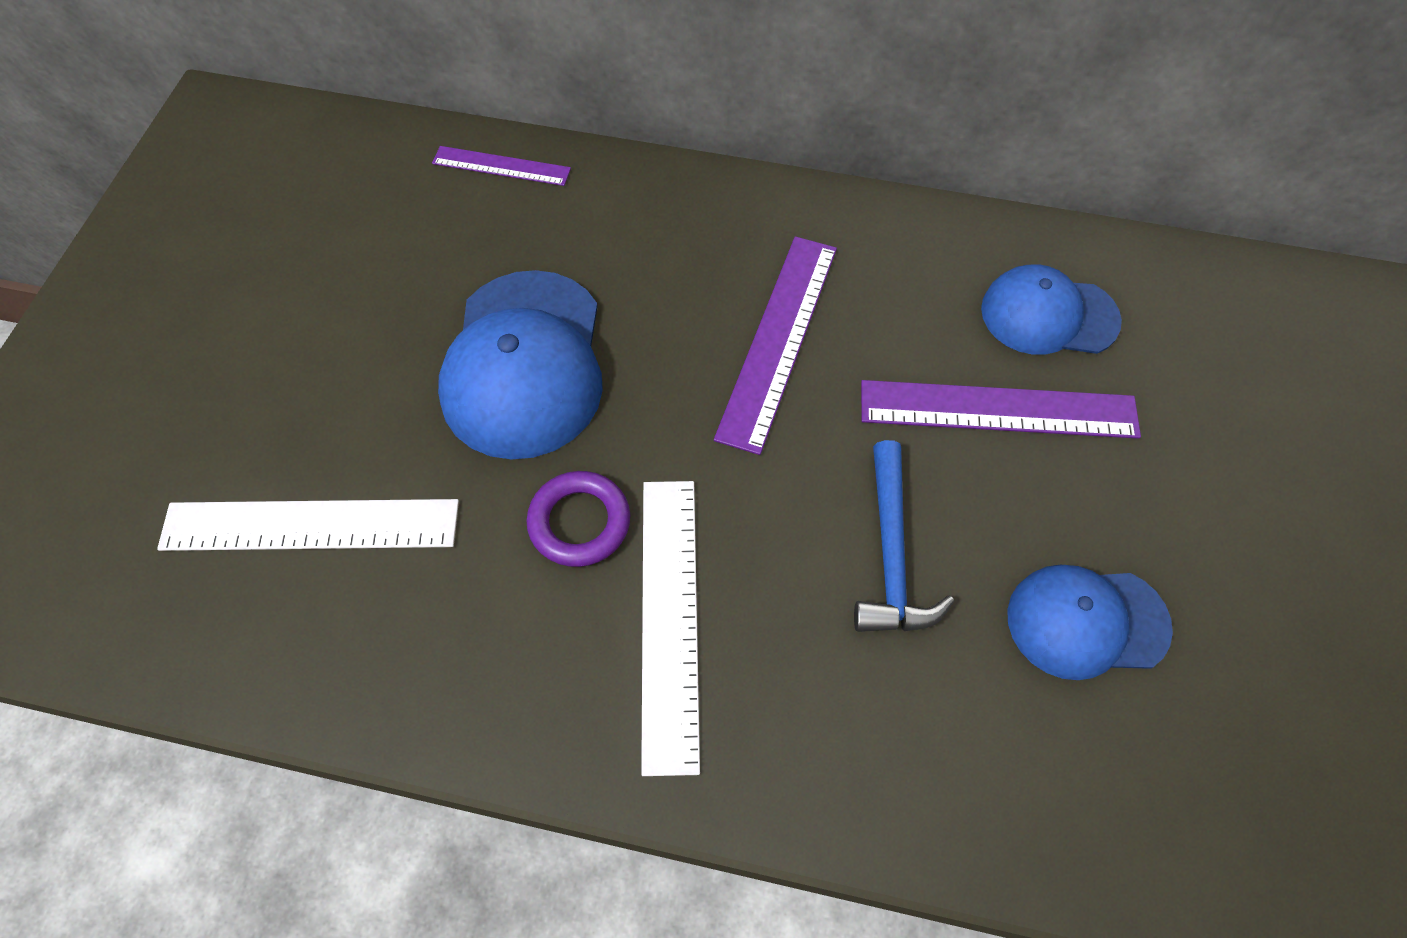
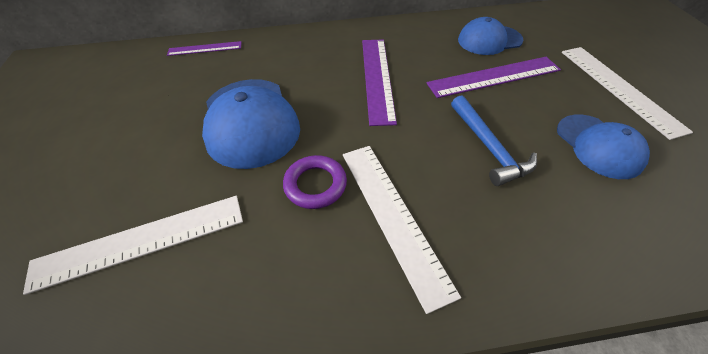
camera: 20 degrees left, 10 degrees down
blue cap [1007,565,1173,680] -> blue cap turned 90 degrees counterclockwise [557,115,650,179]
none -> white ruler [562,47,693,140]

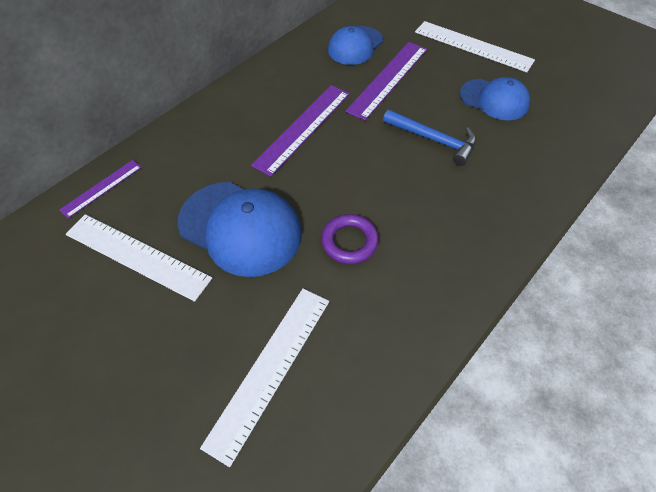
camera: 40 degrees left, 5 degrees up
white ruler [343,146,461,314] -> white ruler moved to [66,214,212,302]
purple ruler [362,40,397,126] -> purple ruler turned 75 degrees clockwise [251,85,350,177]

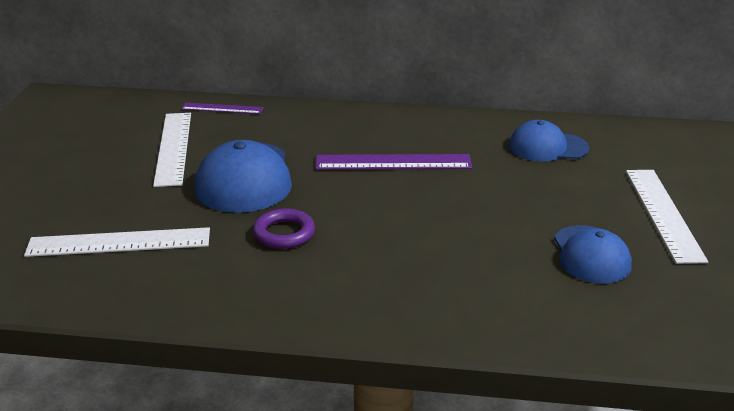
camera: 55 degrees right, 25 degrees down
purple ruler [345,42,427,121] -> none
blue hammer [383,109,476,166] -> none

